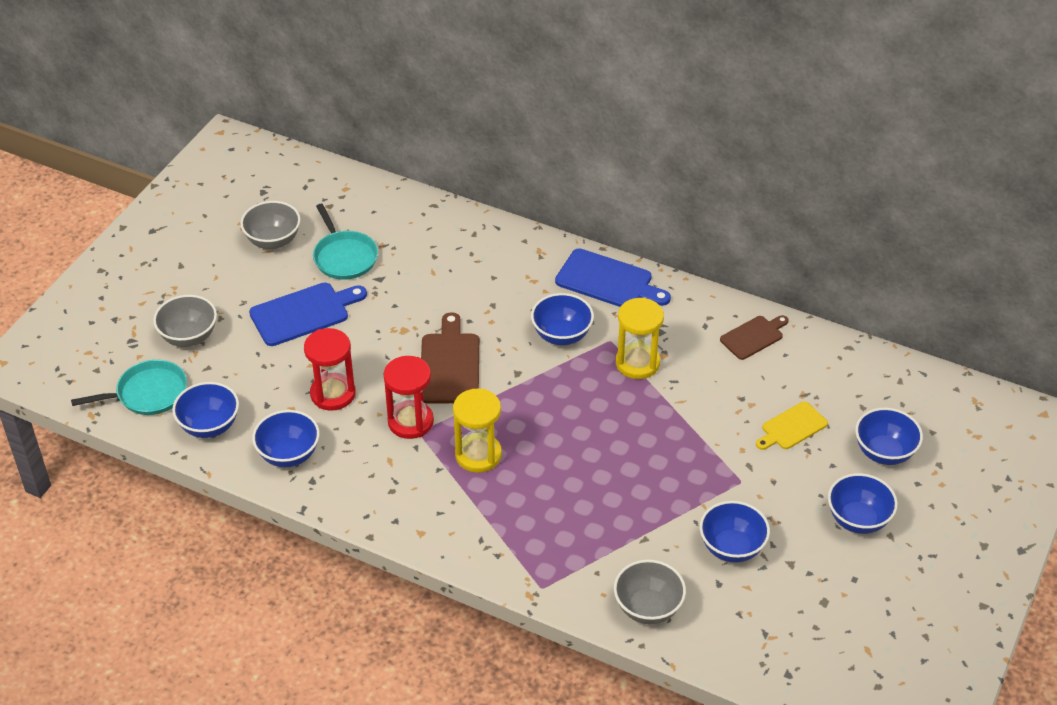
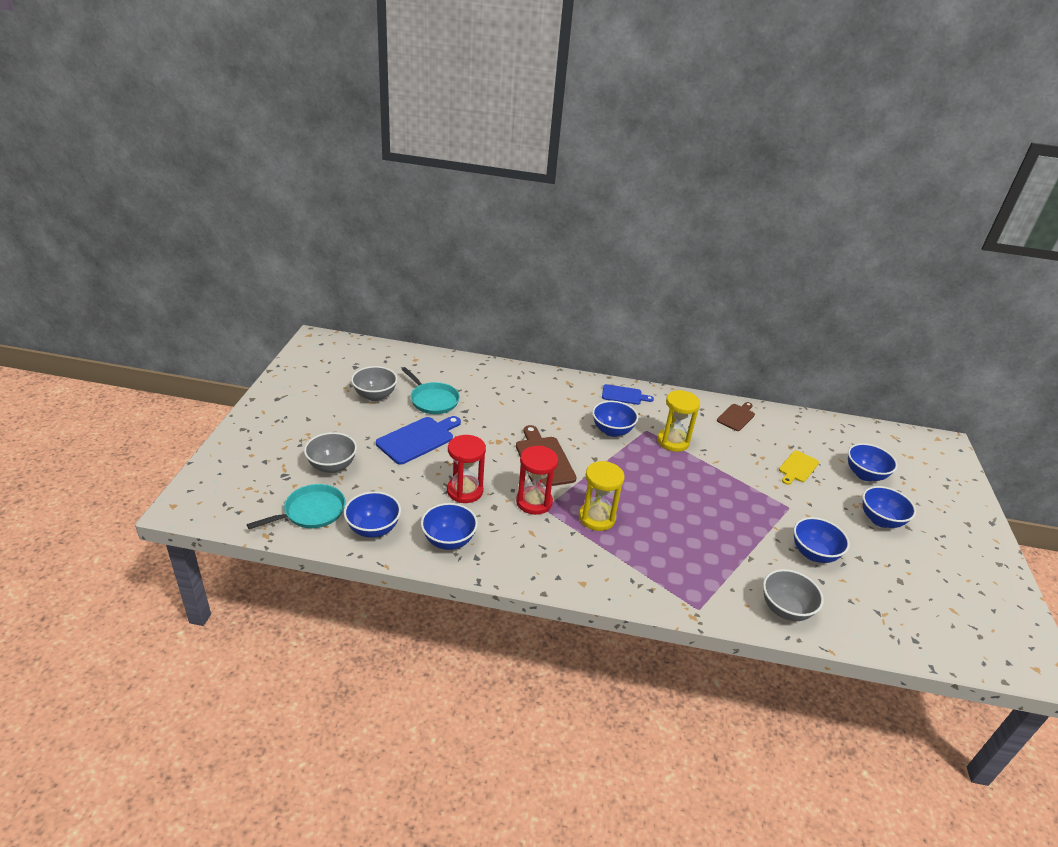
camera: 20 degrees left, 10 degrees down
blue cutting board [555,248,671,307] -> blue cutting board [602,384,654,405], size x0.63

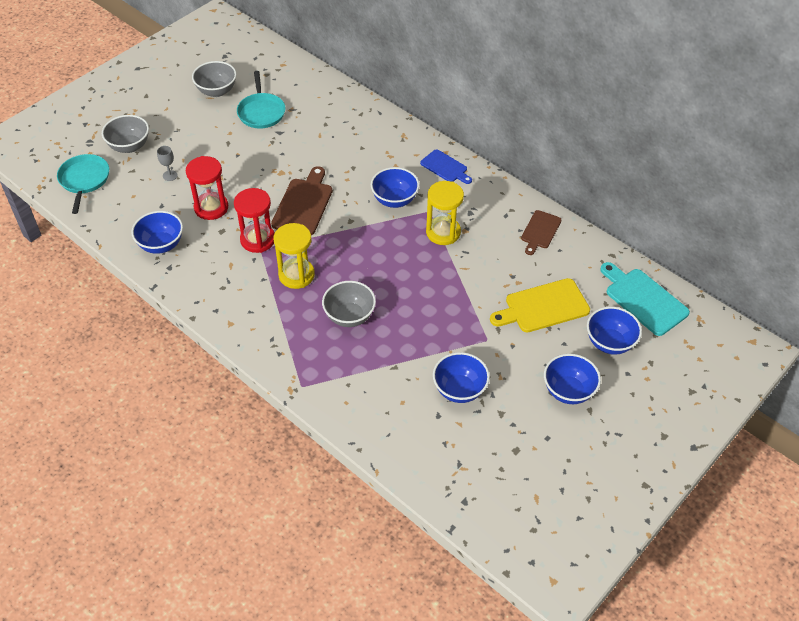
camera: 35 degrees right, 15 degrees up
turquoise pan [247,484,345,529] -> turquoise pan turned 90 degrees counterclockwise [57,154,109,214]
blue bowl [344,491,401,538] -> none
blue cutting board [376,416,461,465] -> none
brown cutting board [717,402,755,431] -> brown cutting board turned 135 degrees clockwise [521,210,561,255]
grey bowl [763,569,824,621] -> grey bowl moved to [322,281,376,327]
yellow cutting board [779,450,819,485] -> yellow cutting board [490,278,590,332], size x1.58
none -> grey goblet [157,146,178,181]
none -> turquoise cutting board [600,262,690,336]

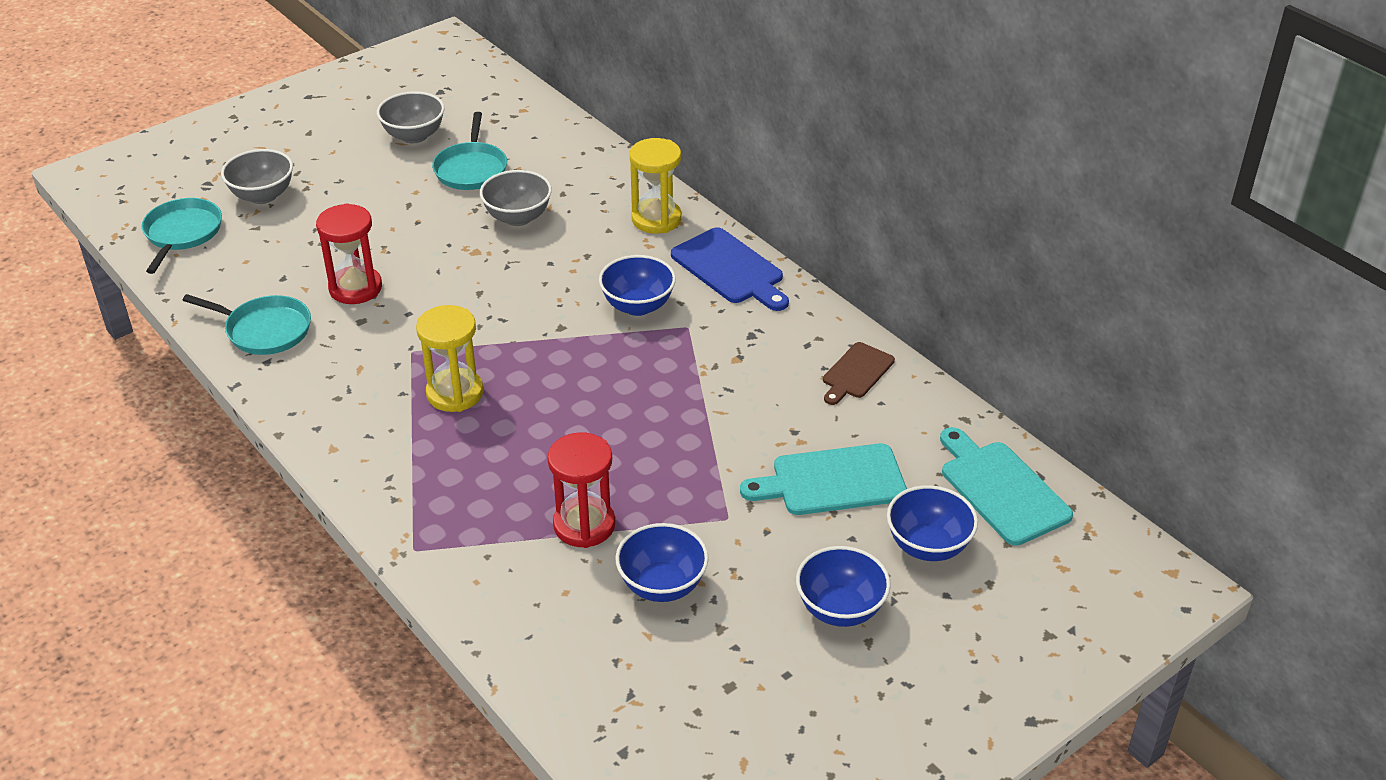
camera: 10 degrees right, 10 degrees down
blue bowl [131,211,183,254] -> turquoise pan [182,294,311,355]
grey goblet [157,146,178,181] -> none
red hourglass [234,188,275,253] -> red hourglass moved to [547,433,615,548]
brown cutting board [271,166,332,235] -> none
grey bowl [322,281,376,327] -> grey bowl moved to [480,170,552,226]
blue cutting board [420,149,472,184] -> blue cutting board [671,227,789,311], size x1.58
yellow hourglass [426,181,464,245] -> yellow hourglass moved to [630,138,682,234]
yellow cutting board [490,278,590,332] -> turquoise cutting board [740,443,907,515]

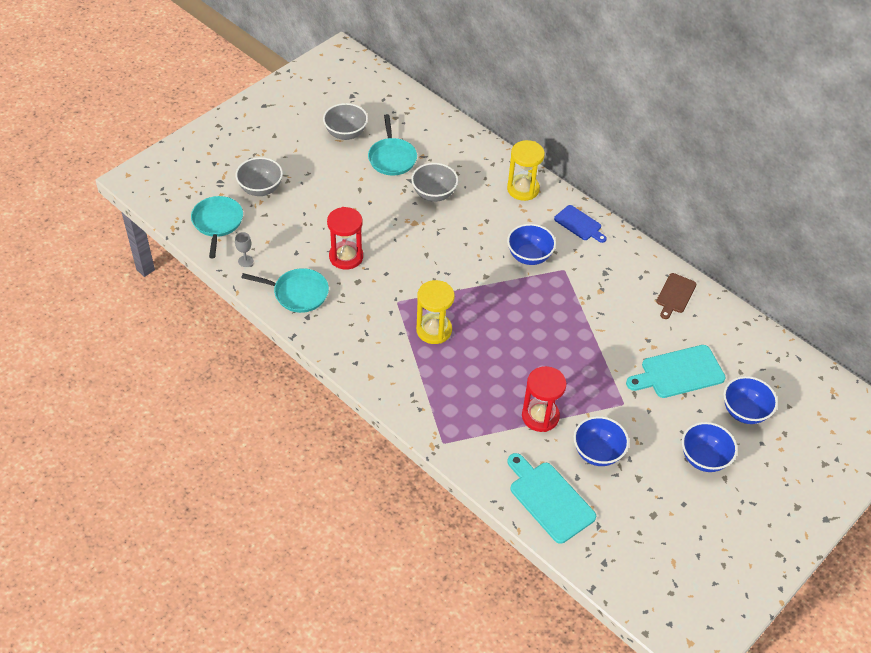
camera: 10 degrees left, 10 degrees up
blue cutting board [671,227,789,311] -> blue cutting board [554,205,607,243], size x0.63
turquoise cutting board [940,427,1073,546] -> turquoise cutting board moved to [507,453,596,544]
none -> grey goblet [235,232,253,267]

